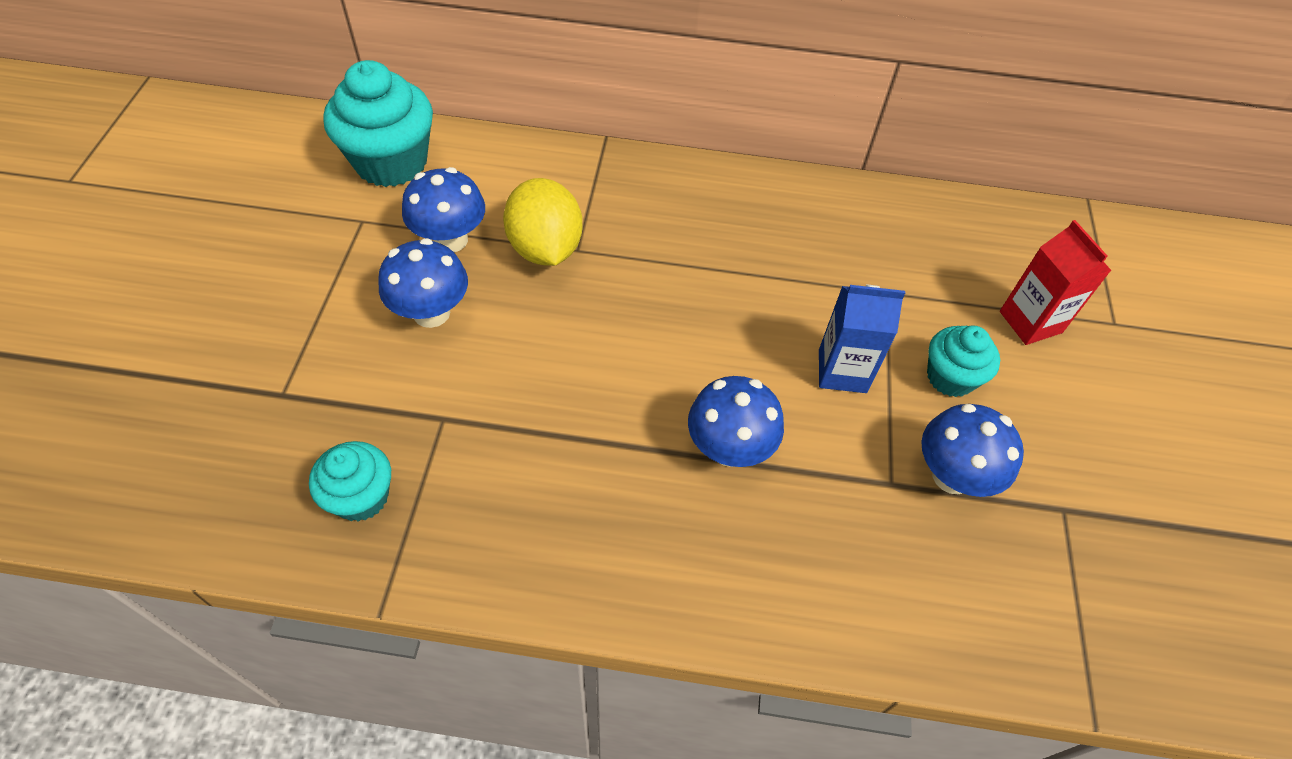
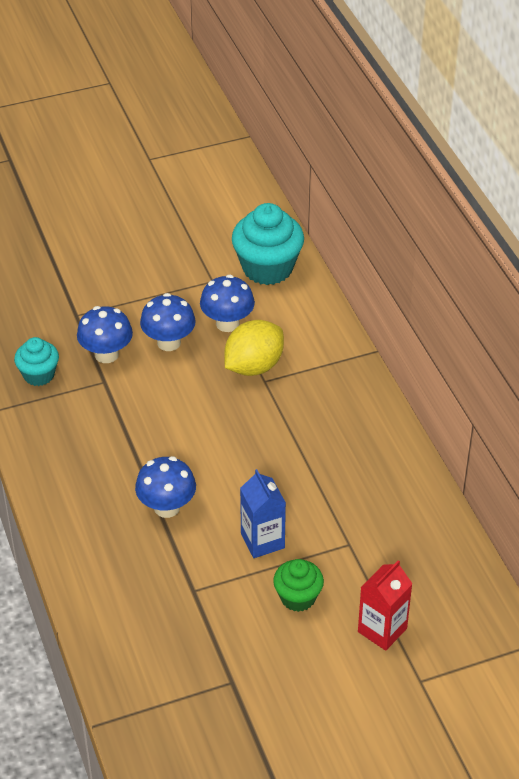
camera: 65 degrees right, 10 degrees down
blue mushroom [921,404,1024,497] -> blue mushroom moved to [77,306,133,363]
turquoise cupcake [927,325,1000,397] -> green cupcake [273,559,324,612]

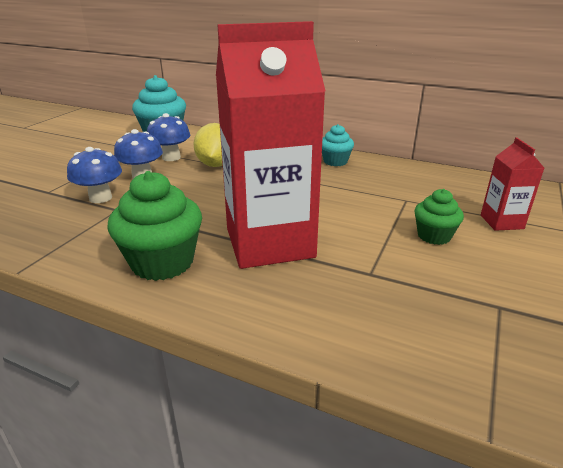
camera: 45 degrees left, 15 degrees down
turquoise cupcake [14,337,59,386] -> turquoise cupcake moved to [322,124,354,166]
blue mushroom [135,456,196,518] -> red carton [216,21,325,269]
blue carton [240,469,286,558] -> none
none -> green cupcake [107,171,202,281]

